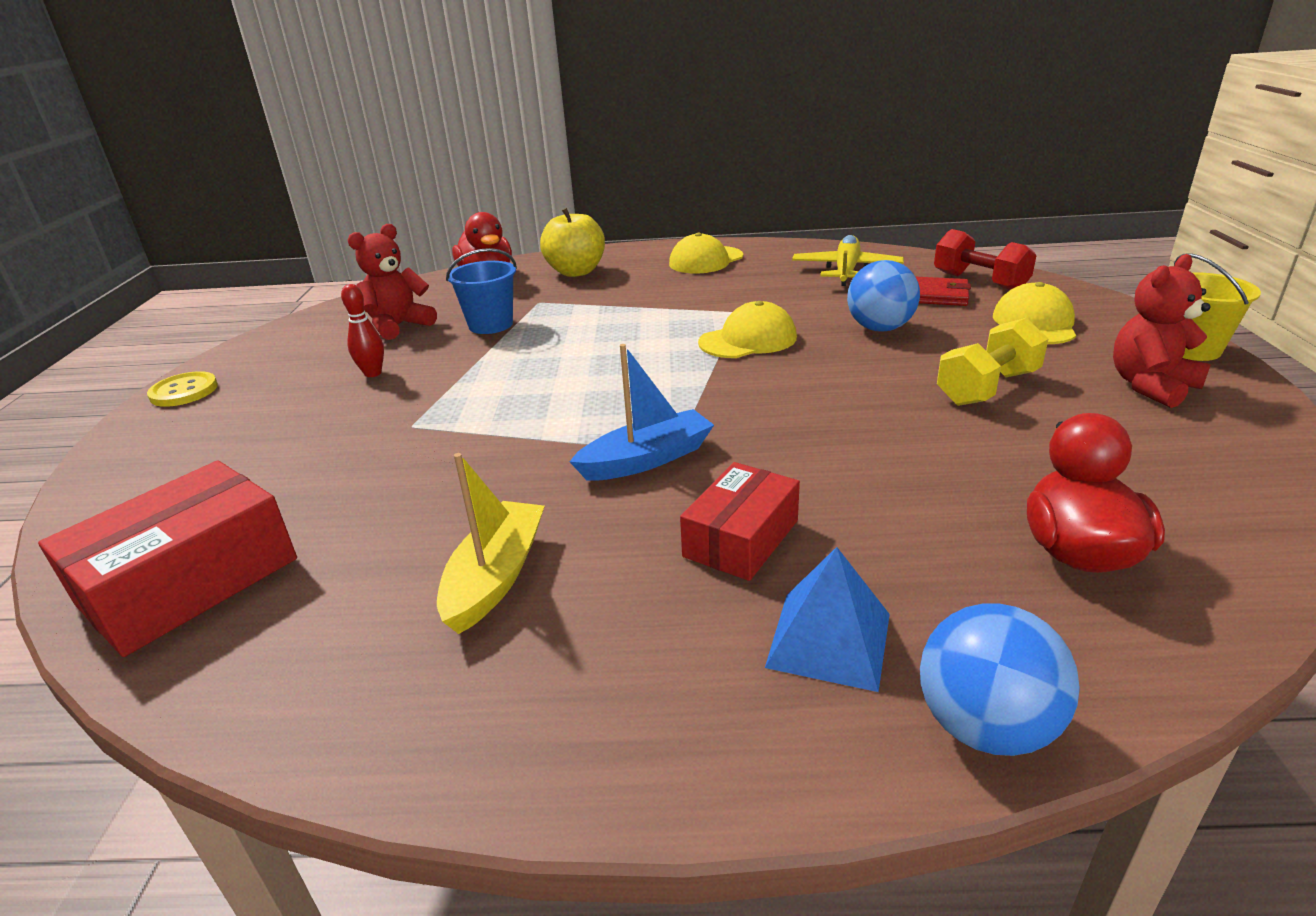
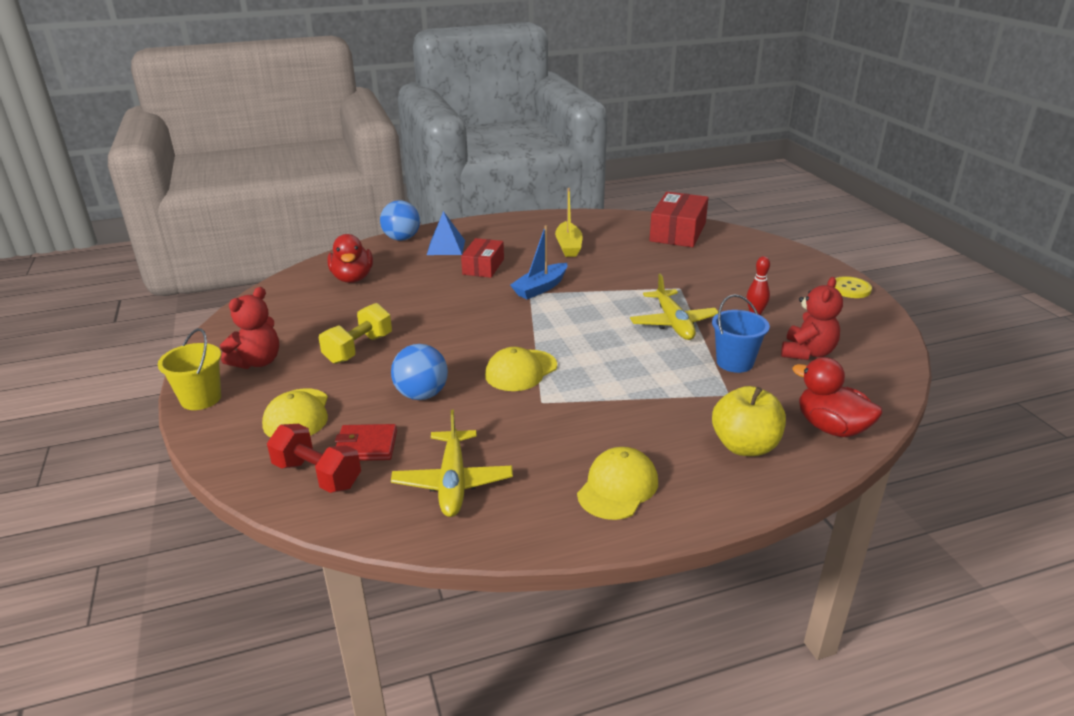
camera: 160 degrees right, 0 degrees up
none -> yellow plane [630,273,718,340]

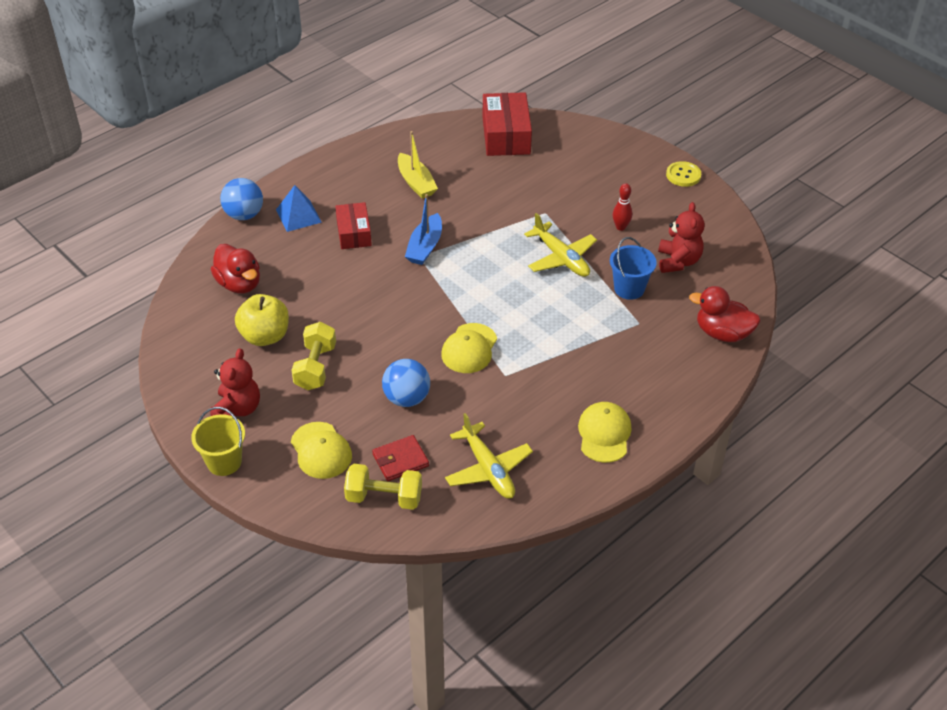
camera: 25 degrees left, 15 degrees up
red dumbbell [267,424,361,493] -> yellow dumbbell [344,464,422,510]
yellow apple [712,386,786,456] -> yellow apple moved to [235,294,289,346]

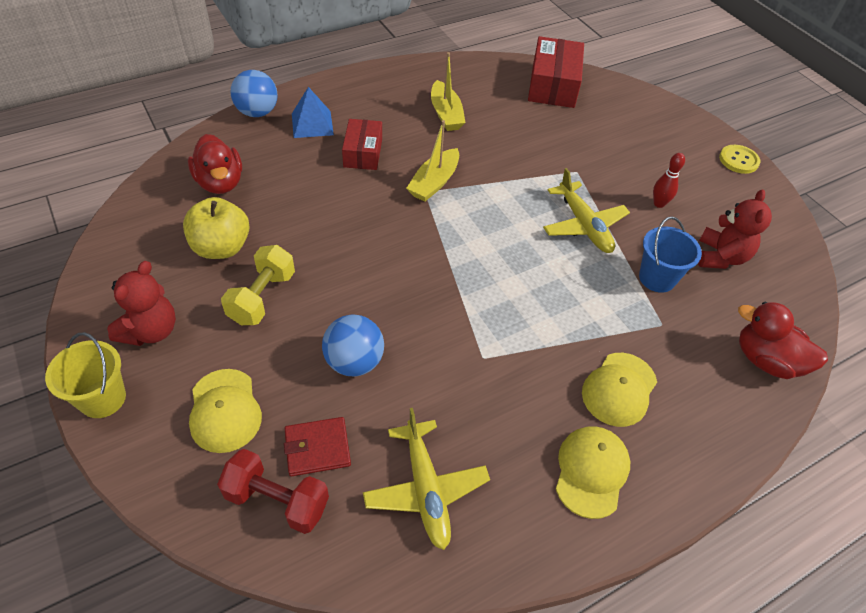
camera: 10 degrees right, 5 degrees up
yellow dumbbell [344,464,422,510] -> red dumbbell [217,449,329,534]
blue boat [405,194,442,265] -> yellow boat [406,120,459,202]
yellow cap [441,323,497,373] -> yellow cap moved to [582,353,657,427]

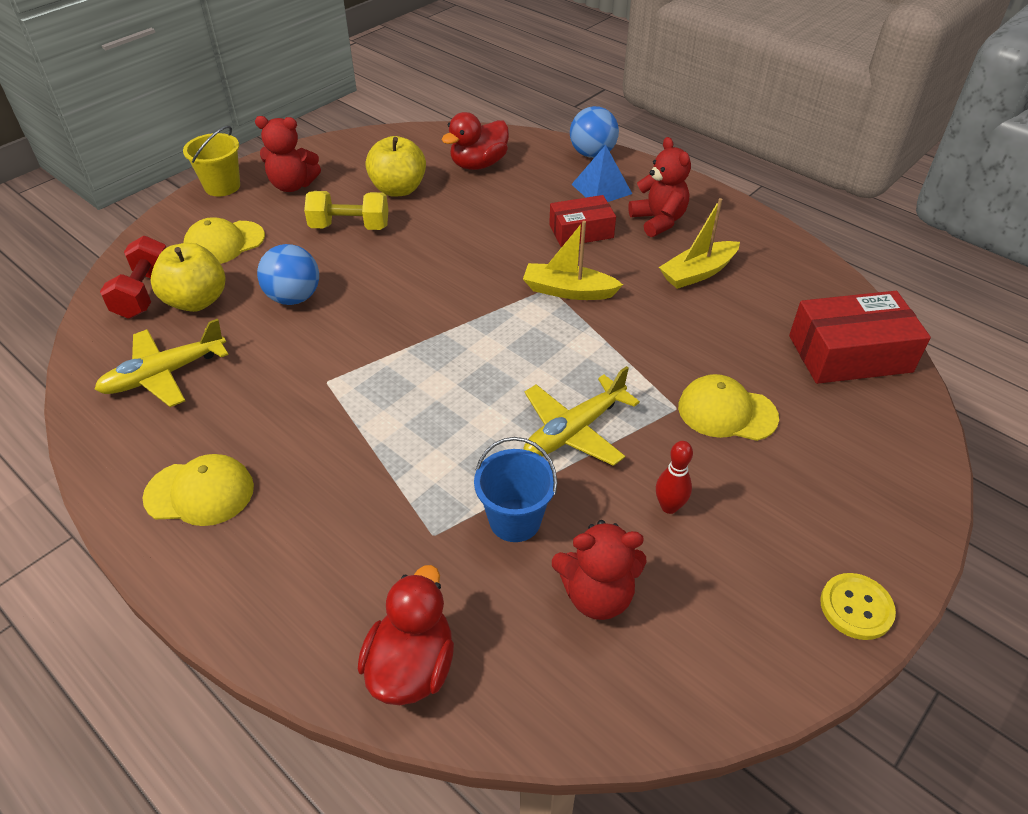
camera: 75 degrees right, 5 degrees down
red wallet [284,417,351,477] -> yellow apple [150,243,225,312]
yellow cap [582,353,657,427] -> yellow cap moved to [678,374,779,441]
none -> red teddy bear [628,137,691,237]

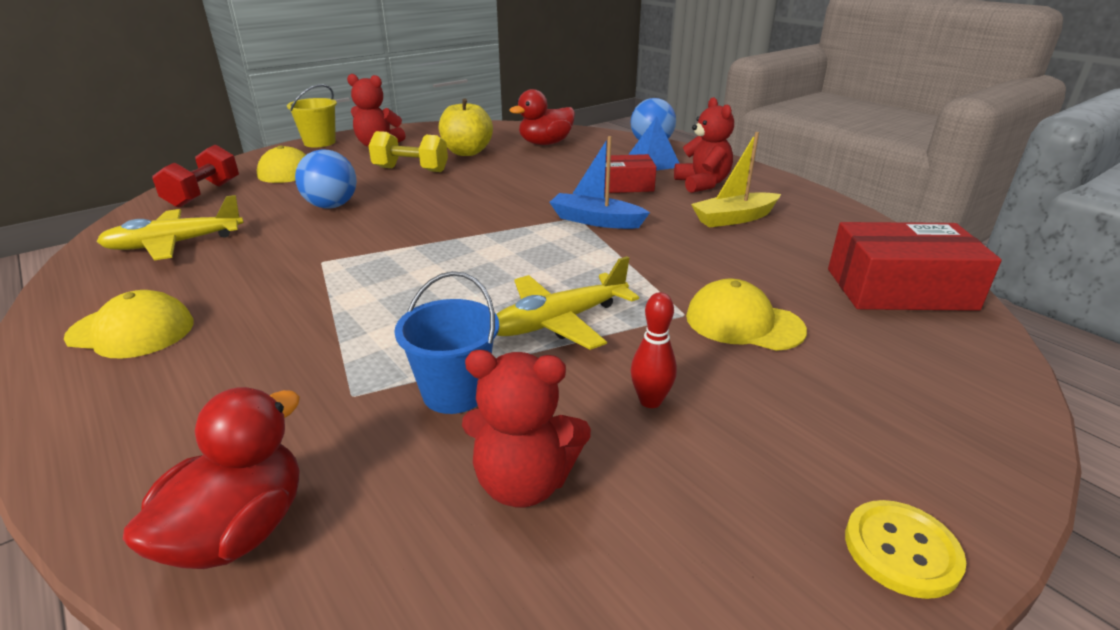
camera: 10 degrees right, 15 degrees down
yellow apple [150,243,225,312] -> none
yellow boat [523,221,623,300] -> blue boat [549,136,650,229]

